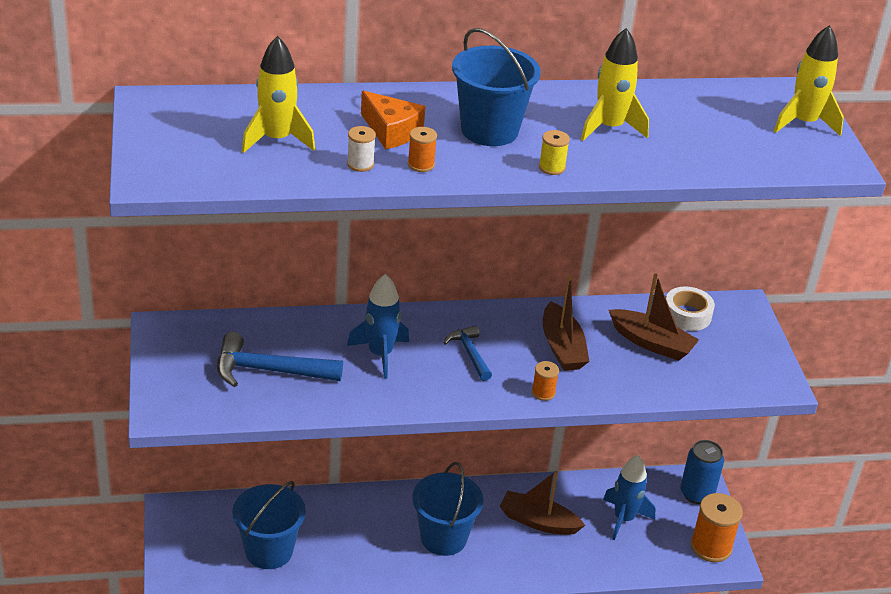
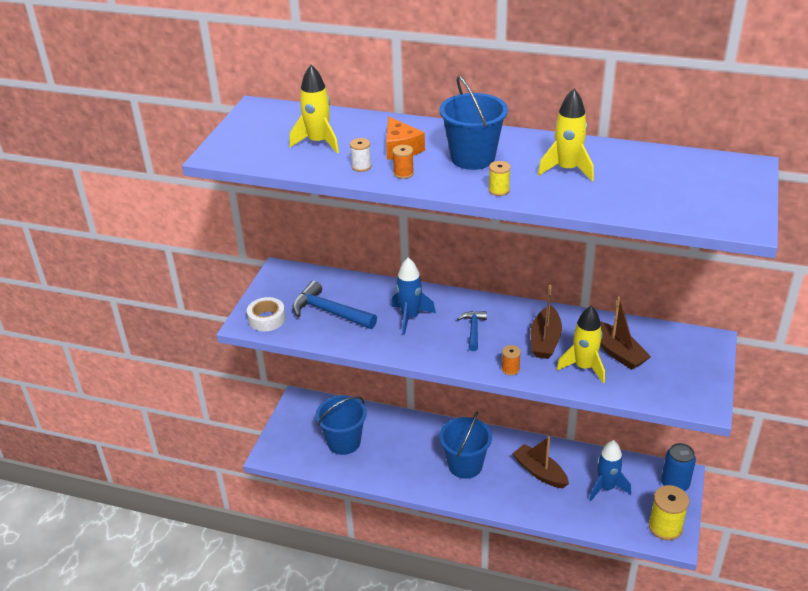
camera: 30 degrees right, 0 degrees up
white tape [666,287,715,331] -> white tape moved to [247,297,286,331]
orange spool [691,493,743,562] -> yellow spool [649,485,689,541]
yellow rocket [774,25,844,136] -> yellow rocket moved to [556,306,605,383]

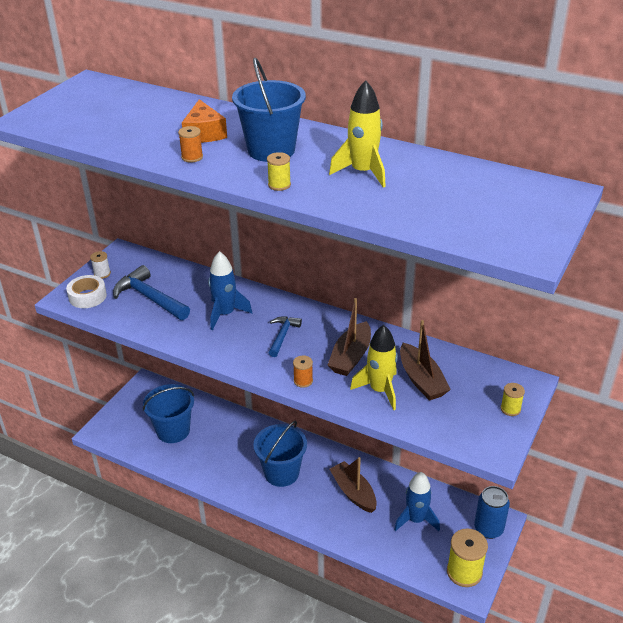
camera: 10 degrees right, 0 degrees up
yellow rocket [289,65,339,153] -> none
white spool [350,138,372,172] -> white spool moved to [90,251,111,279]
none -> yellow spool [501,383,525,416]

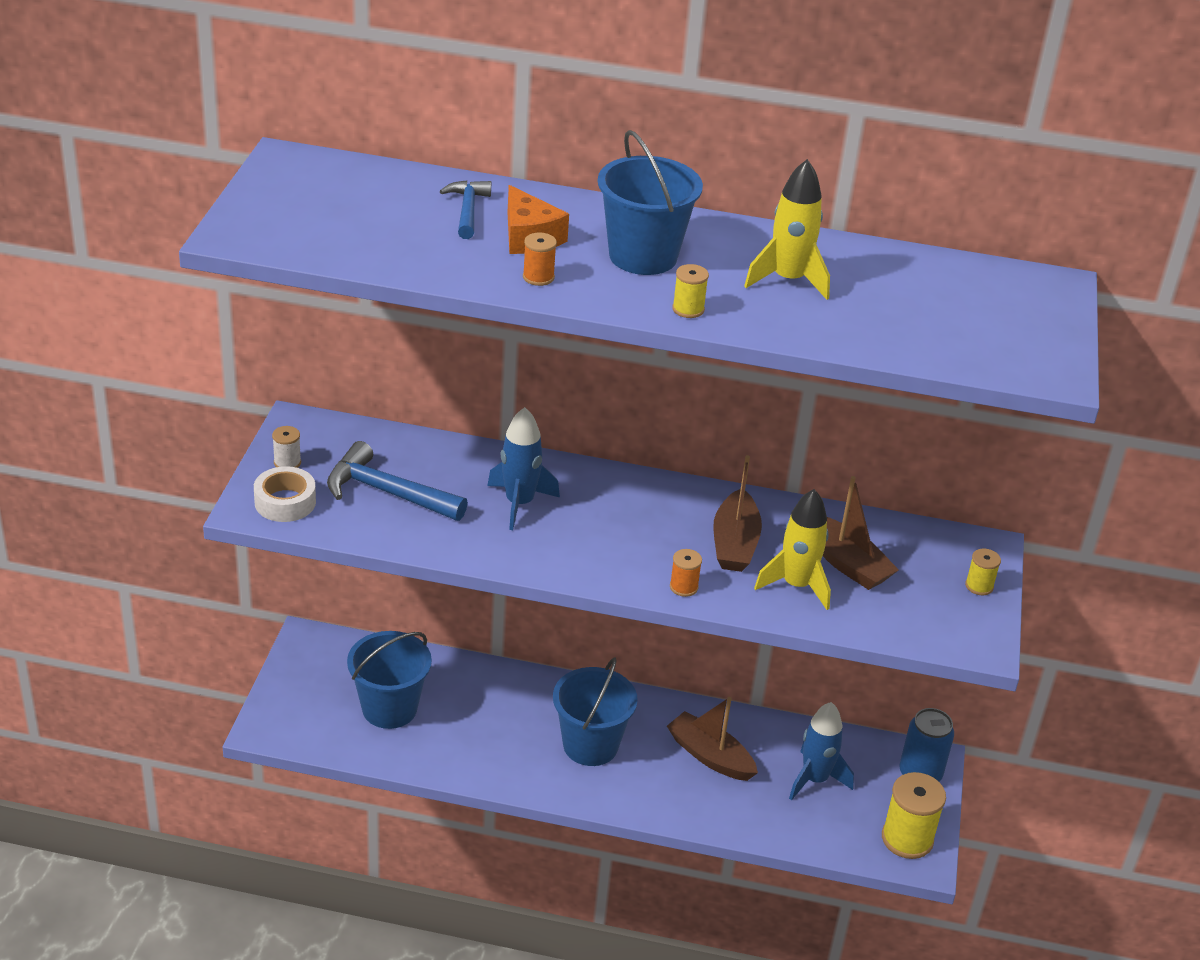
camera: 20 degrees left, 0 degrees up
blue hammer [268,317,302,357] -> blue hammer moved to [440,180,491,239]

